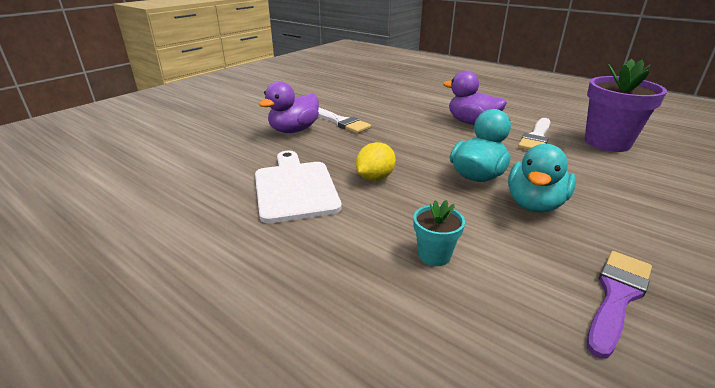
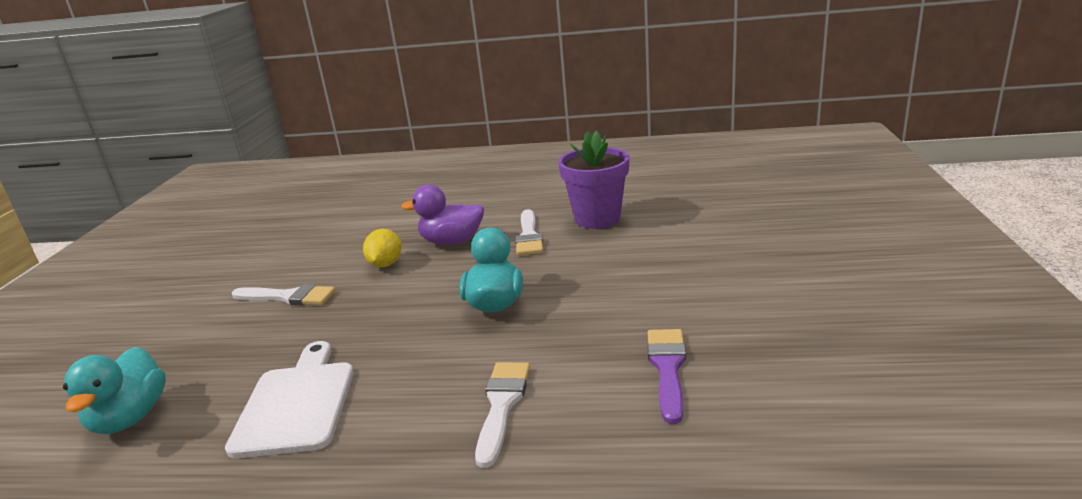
camera: 30 degrees left, 5 degrees down
white cutting board [255,151,342,223] -> white cutting board turned 45 degrees clockwise [225,341,354,458]
purple duck [259,81,319,133] -> none
yellow lemon [356,142,396,181] -> yellow lemon moved to [363,229,402,267]
turquoise flower pot [413,200,465,266] -> white brush [475,362,530,468]
turquoise duck [508,144,576,213] -> turquoise duck moved to [63,347,166,434]

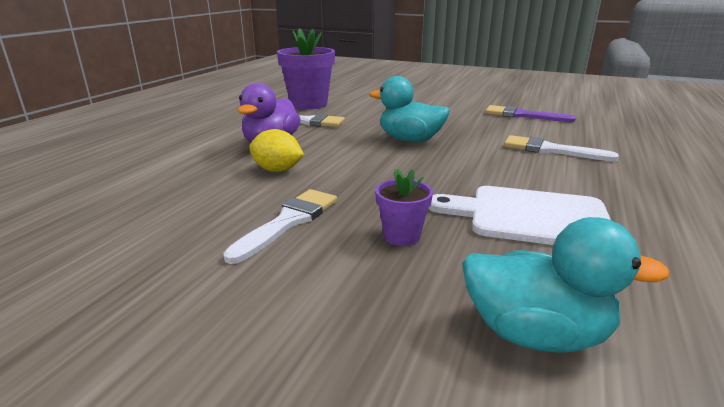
camera: 75 degrees left, 0 degrees up
none -> purple flower pot [375,169,433,246]

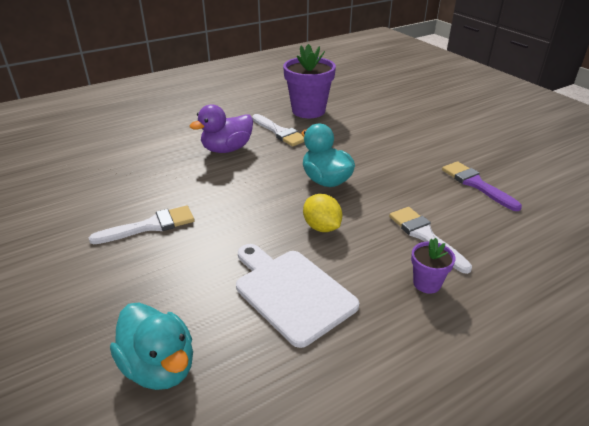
camera: 35 degrees right, 10 degrees up
yellow lemon [249,129,304,172] -> yellow lemon moved to [303,194,342,232]
purple flower pot [375,169,433,246] -> purple flower pot moved to [411,238,455,294]

